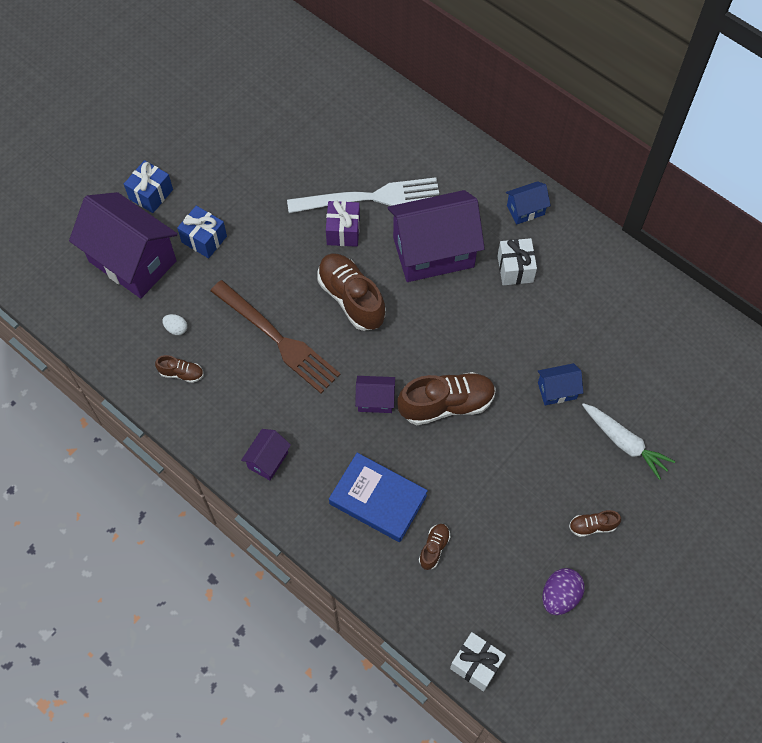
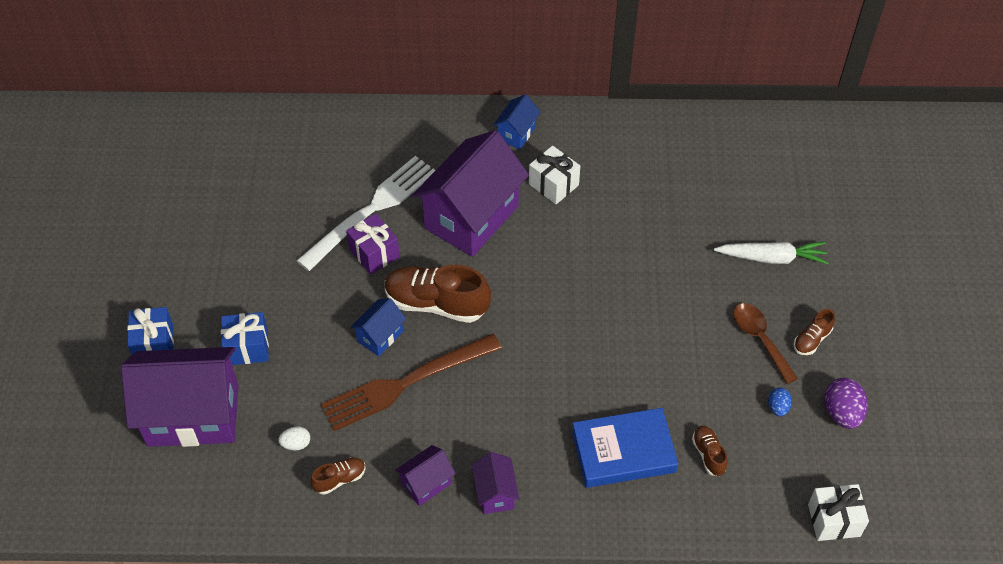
camera: 40 degrees left, 10 degrees down
brown fork [210,280,340,393] -> brown fork turned 150 degrees clockwise [321,334,502,431]
purple house [355,376,395,413] -> purple house moved to [395,445,456,506]
brown shoe [397,372,496,425] -> none
blue house [538,363,583,405] -> blue house moved to [350,298,406,356]
none -> brown spoon [733,303,798,384]
none -> blue egg [768,388,792,416]

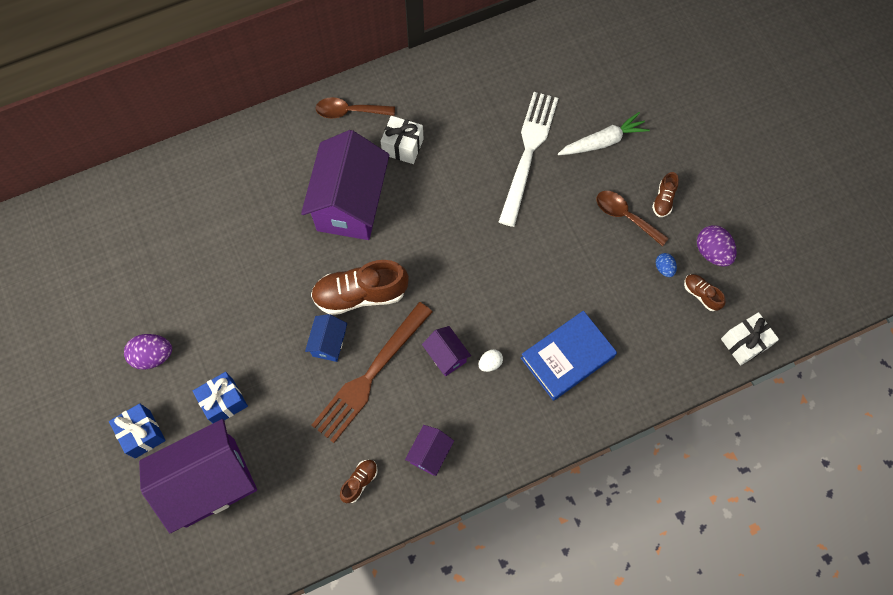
camera: 25 degrees left, 15 degrees up
white egg [278,426,310,450] -> white egg moved to [479,349,503,372]
white fork [296,156,436,271] -> white fork moved to [499,92,558,227]
purple gift [346,213,400,275] -> none
purple house [472,452,519,514] -> purple house moved to [422,326,471,376]
blue house [493,94,541,149] -> brown spoon [316,97,395,119]
brown shoe [692,426,728,476] -> brown shoe moved to [684,274,726,311]
none -> purple egg [124,334,172,370]

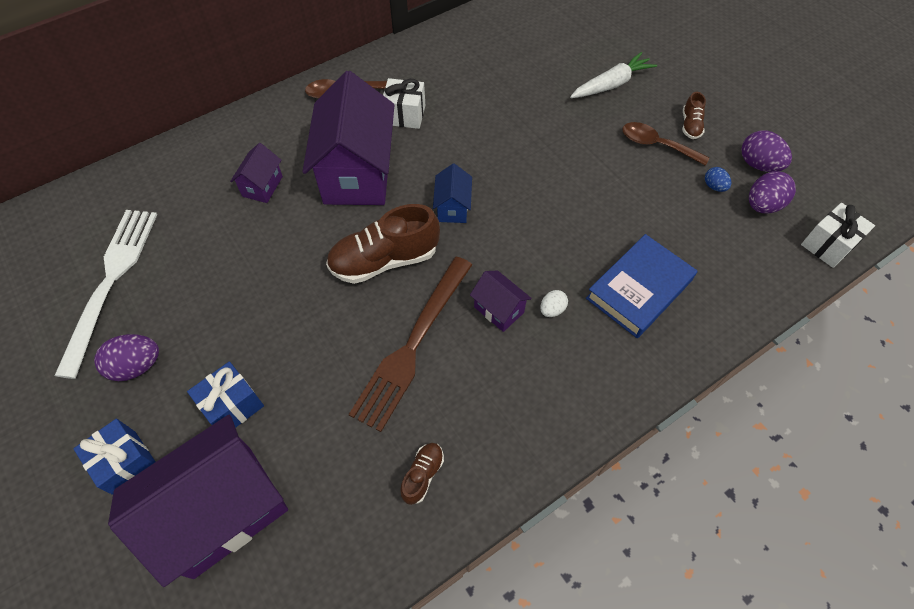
camera: 10 degrees left, 10 degrees down
blue house [305,314,347,362] -> blue house moved to [433,163,472,223]
purple house [405,425,454,476] -> purple house moved to [230,143,283,203]
white fork [499,92,558,227] -> white fork moved to [54,210,158,379]
brown shoe [684,274,726,311] -> purple egg [749,171,796,213]

